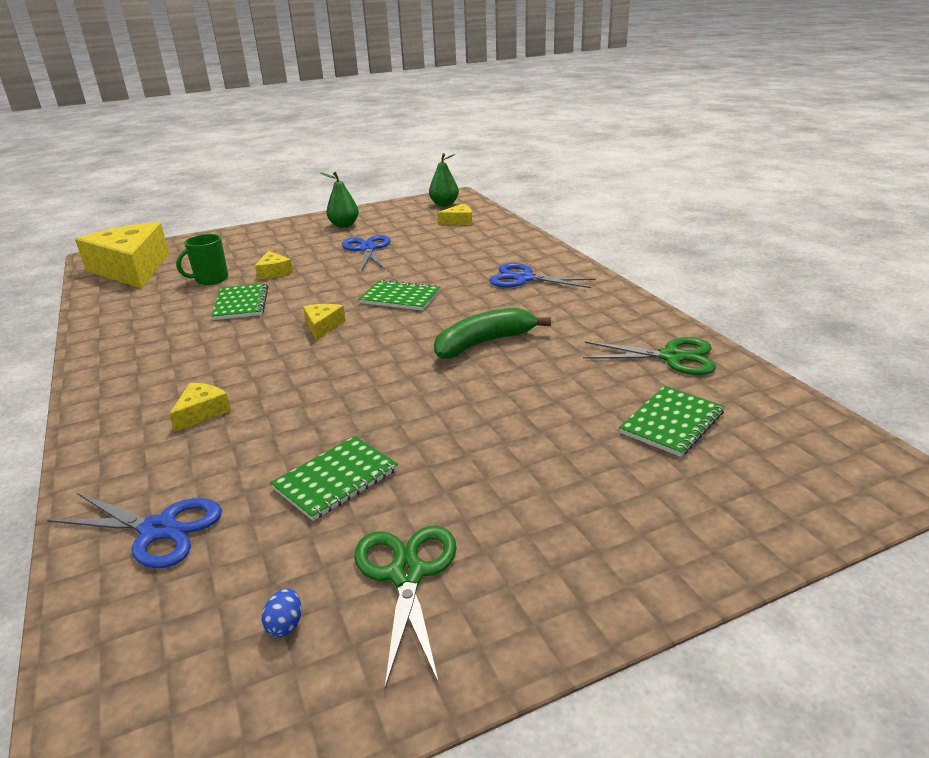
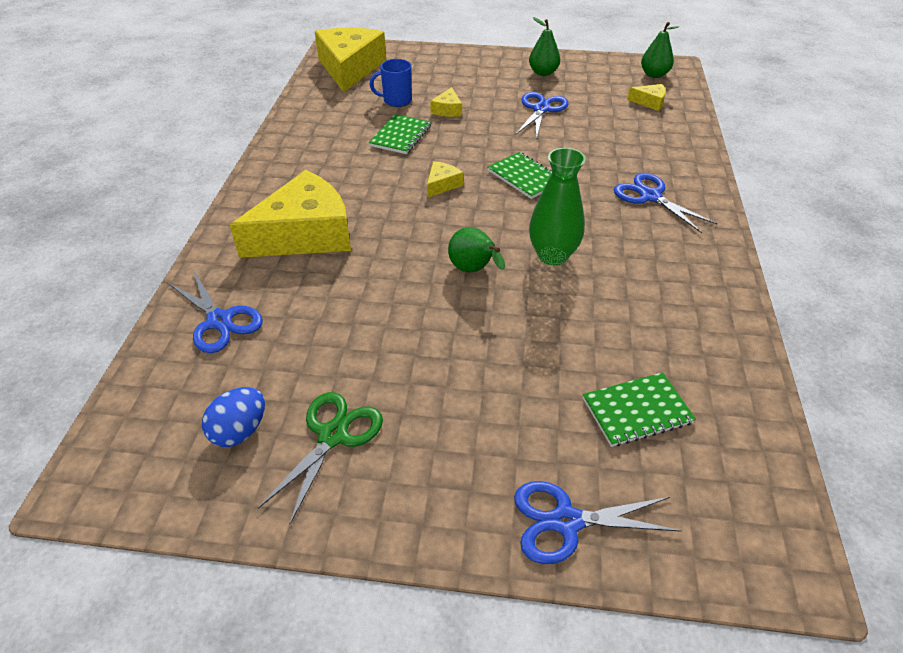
camera: 30 degrees right, 15 degrees up
yellow cheese [169,383,231,432] -> yellow cheese [229,170,351,258], size x2.40
green mug [176,234,228,285] -> blue mug [370,59,412,107]
blue egg [262,588,302,637] -> blue egg [202,387,265,447], size x1.89
green notebook [270,436,398,521] -> none
green banana [434,308,551,359] -> green vase [529,148,586,266]
green scissors [583,337,716,375] -> none
none -> green pear [448,227,505,273]
none -> blue scissors [514,481,682,564]

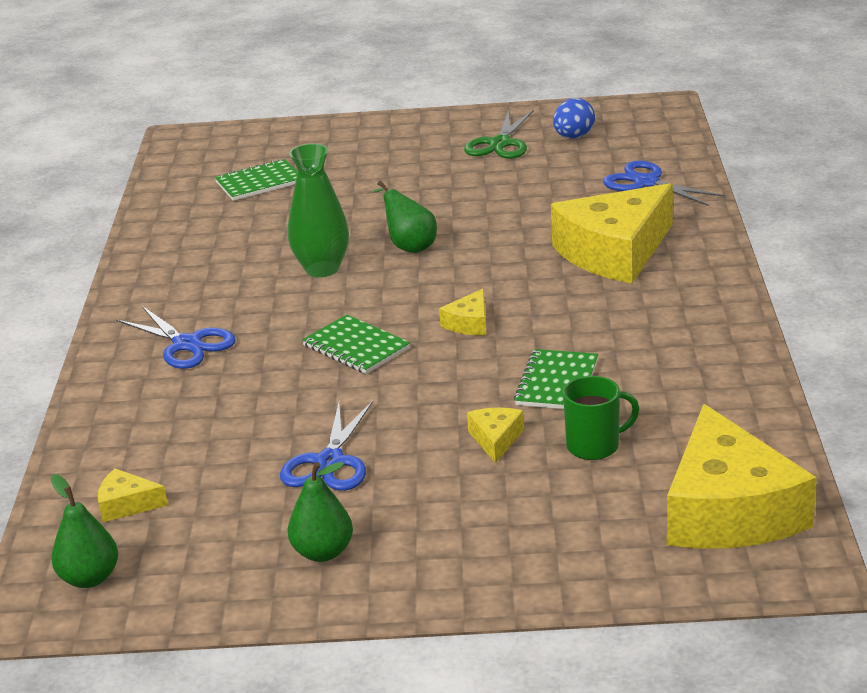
camera: 175 degrees right, 15 degrees down
blue mug [370,59,412,107] -> green mug [563,376,639,460]
blue scissors [514,481,682,564] -> none

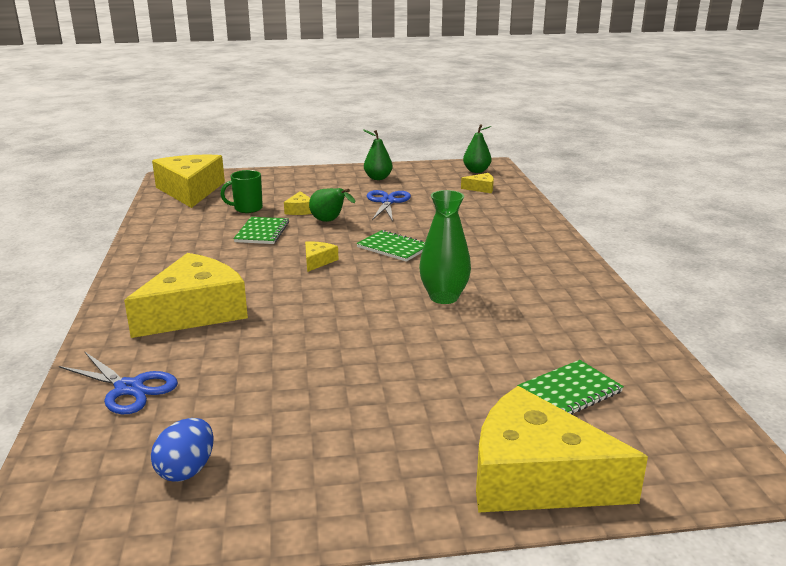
camera: 170 degrees right, 5 degrees down
blue scissors [116,305,236,369] -> none
green pear [372,181,437,253] -> green pear moved to [309,188,356,222]
green scissors [464,110,534,159] -> none
none -> yellow cheese [476,386,648,513]

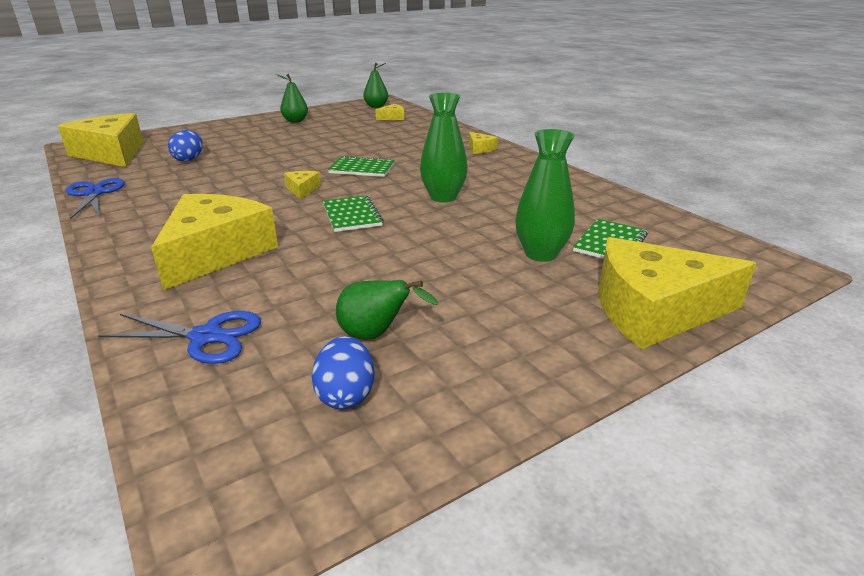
camera: 25 degrees left, 5 degrees up
green mug [221,170,263,213] -> blue egg [168,130,203,162]
green notebook [233,217,289,244] -> green notebook moved to [323,195,384,232]
yellow cheese [284,191,312,215] -> yellow cheese moved to [469,132,498,154]
green pear [309,188,356,222] -> green pear moved to [336,280,438,340]
blue scissors [367,190,411,221] -> blue scissors moved to [66,178,125,219]
none -> green vase [515,129,575,262]

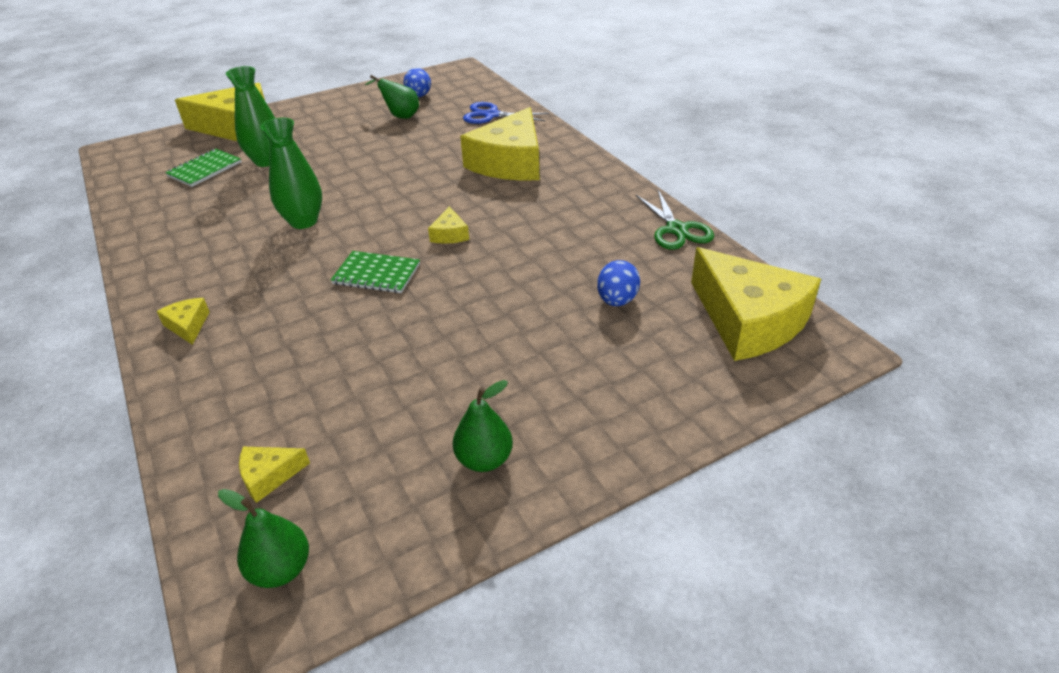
camera: 175 degrees left, 10 degrees up
blue scissors [66,178,125,219] -> green scissors [636,190,714,250]
green notebook [323,195,384,232] -> none

